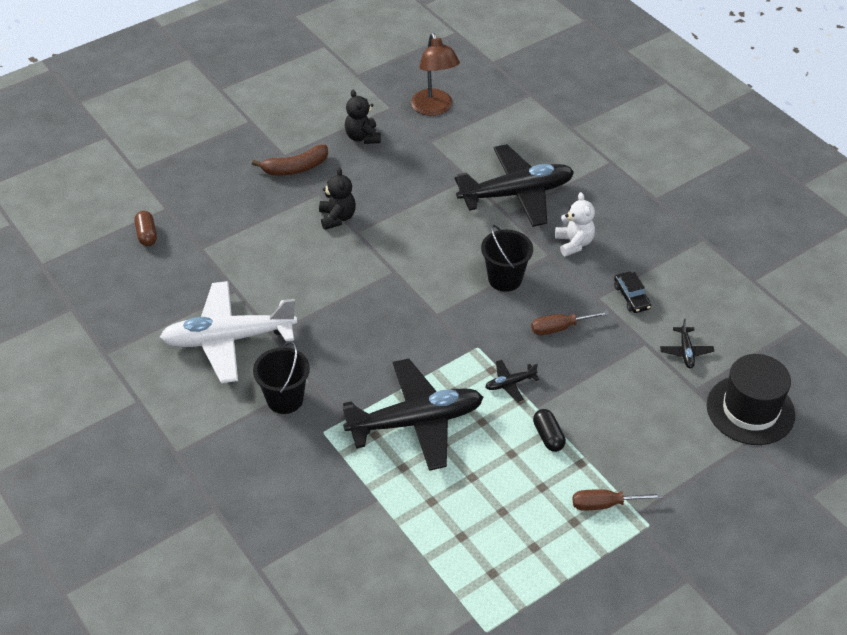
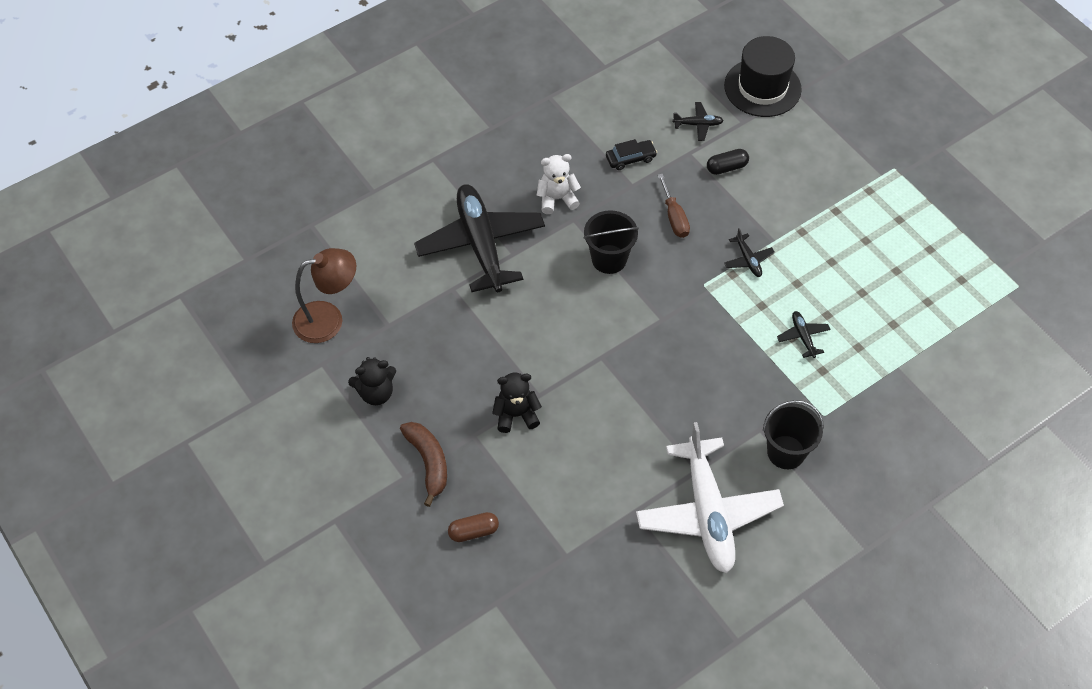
camera: 90 degrees left, 10 degrees up
brown capsule [134,211,157,246] -> brown capsule moved to [448,512,499,542]
black plane [342,358,483,471] -> black plane [777,311,831,358], size x0.40
black capsule [533,409,566,452] -> black capsule moved to [707,149,749,175]
brown screwdriver [573,489,662,511] -> none

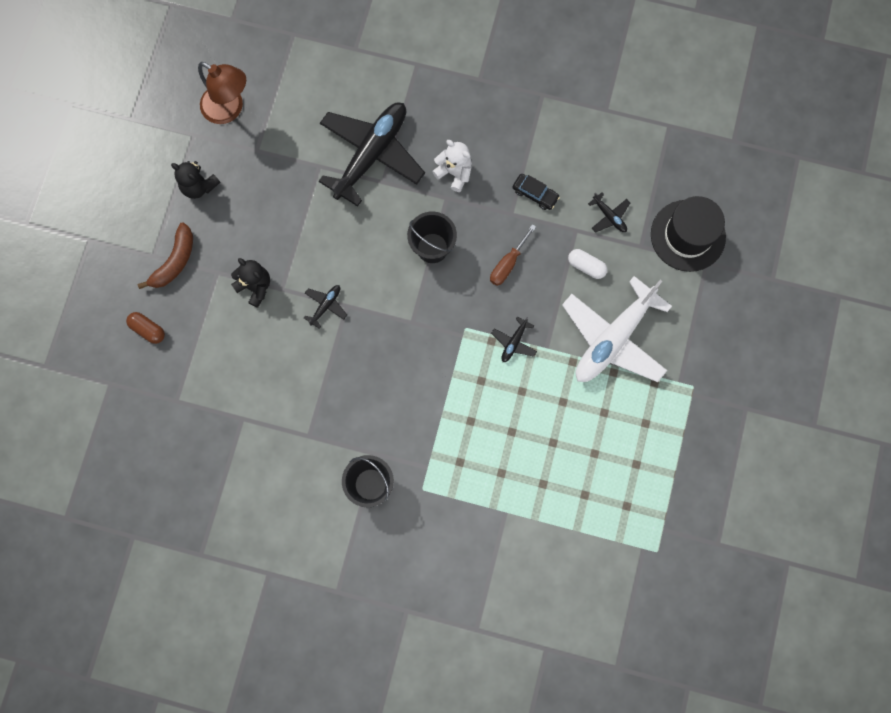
camera: 50 degrees right, 20 degrees up
white plane [636,422,784,573] -> white plane moved to [562,276,672,382]
black capsule [707,149,749,175] -> white capsule [568,249,607,279]
black plane [777,311,831,358] -> black plane moved to [304,285,347,329]

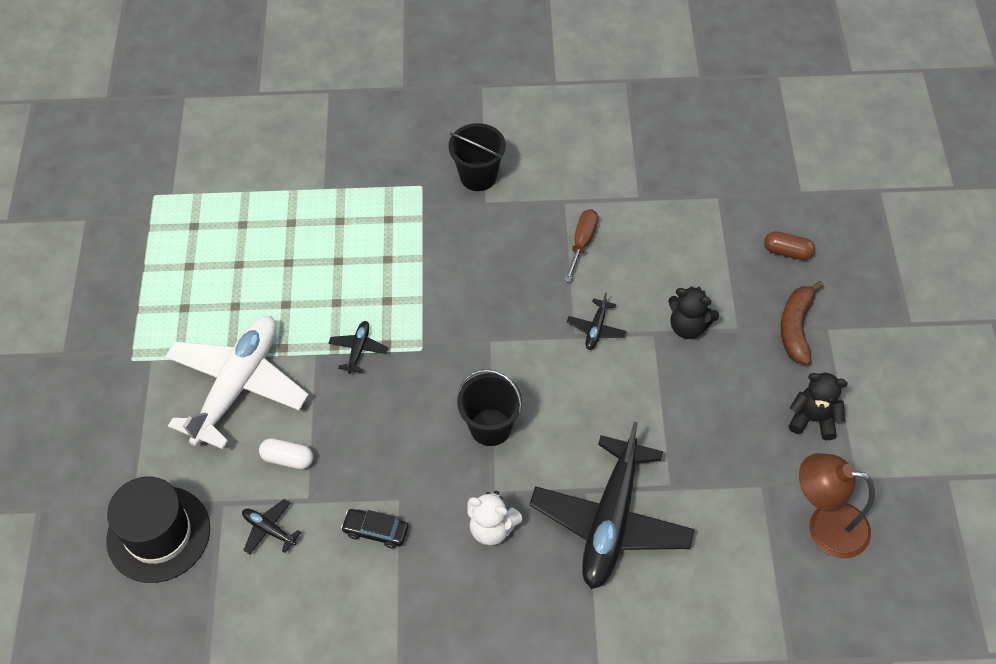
camera: 165 degrees right, 20 degrees down
brown screwdriver [490,224,536,286] -> brown screwdriver moved to [564,209,598,282]

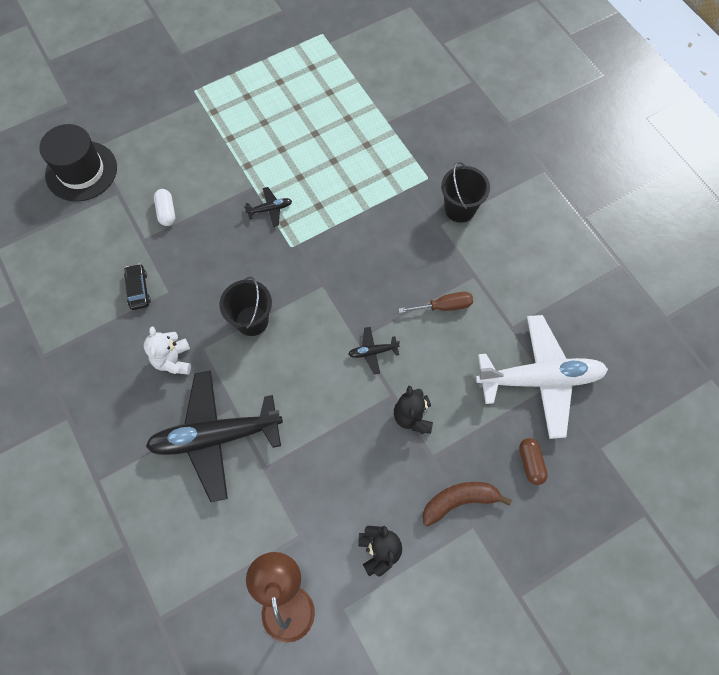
camera: 60 degrees right, 10 degrees up
white plane [165,316,309,449] -> white plane moved to [476,315,608,439]
black plane [242,499,301,555] -> none

